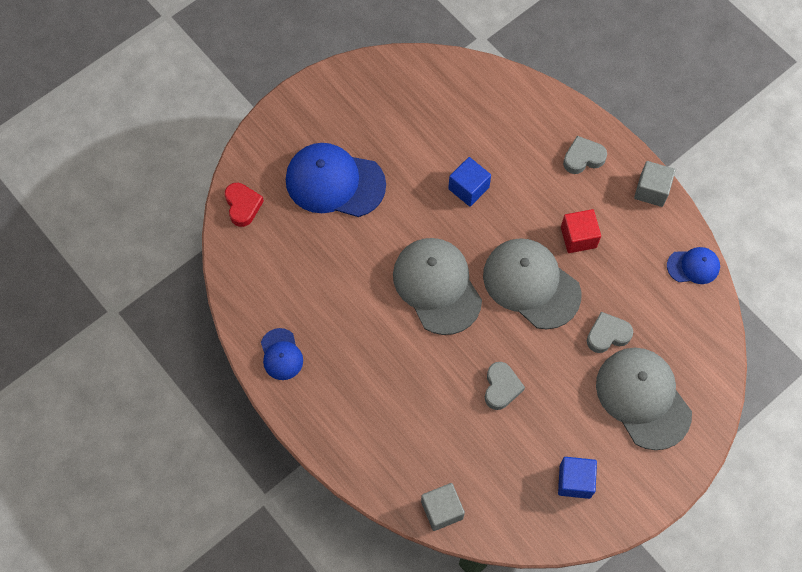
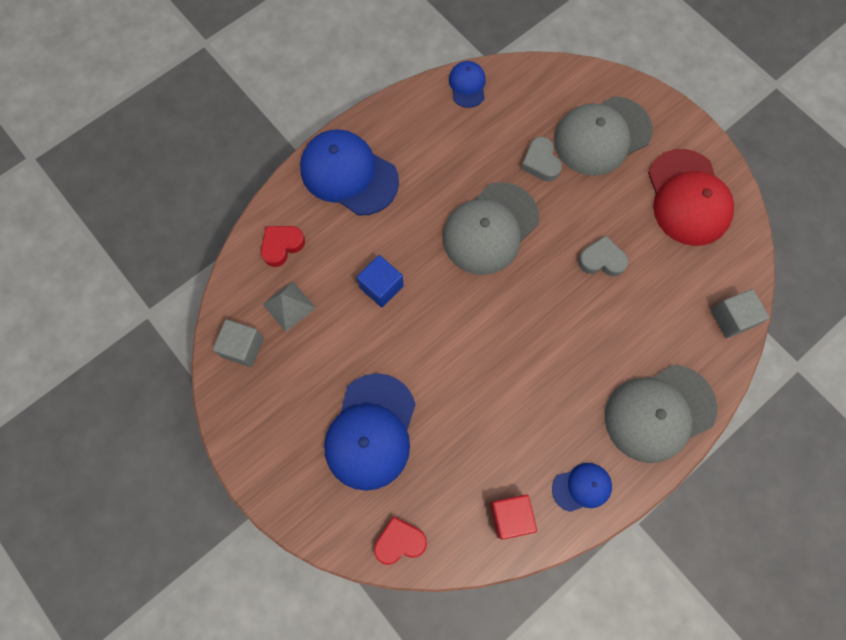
camera: 90 degrees left, 5 degrees up
grey cap [393,238,482,335] -> grey cap moved to [605,365,717,463]
blue cube [558,457,597,499] -> red cap [648,149,734,246]
red cube [561,209,601,253] -> red cube moved to [490,494,537,540]
grey heart [563,136,607,174] -> blue cap [300,129,399,216]
grey cube [634,161,676,207] -> grey cube moved to [213,319,264,367]
none -> red heart [261,226,305,267]
none -> grey pyramid [263,281,316,332]

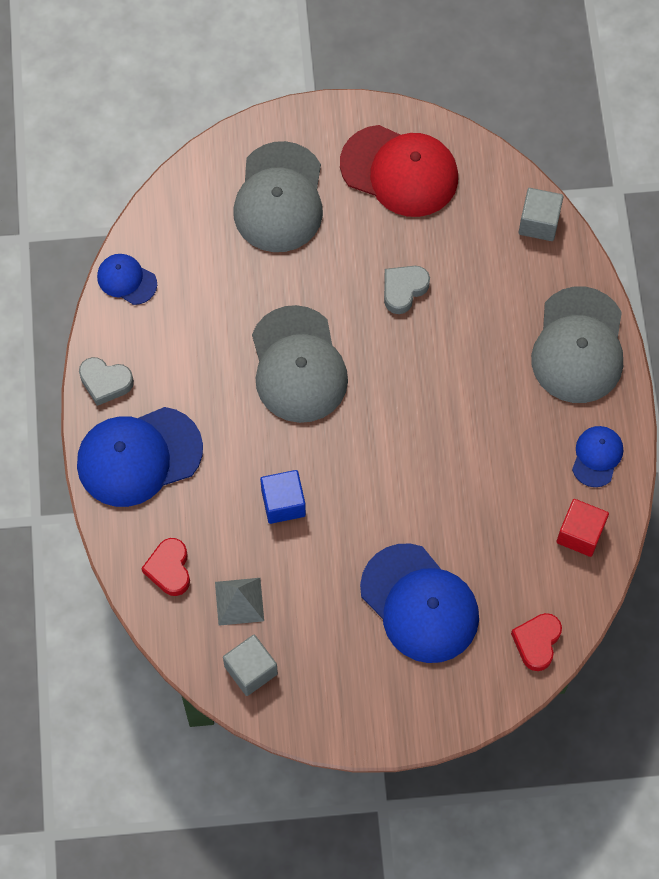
camera: 55 degrees left, 5 degrees down
grey heart [521,137,562,181] -> grey heart moved to [79,357,134,406]

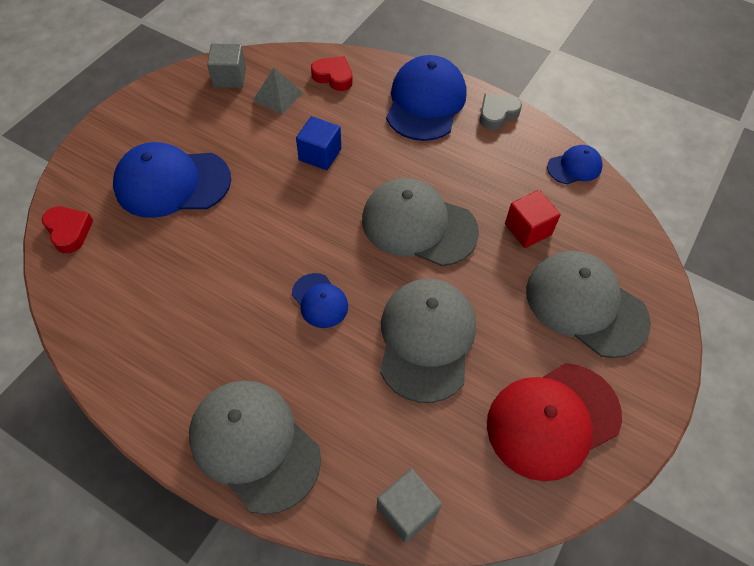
camera: 125 degrees right, 10 degrees down
grey heart [384,266,430,314] -> grey cap [380,279,476,403]
red cube [556,499,609,557] -> red cube moved to [505,190,561,248]
blue cap [572,426,623,487] -> blue cap moved to [292,273,348,328]

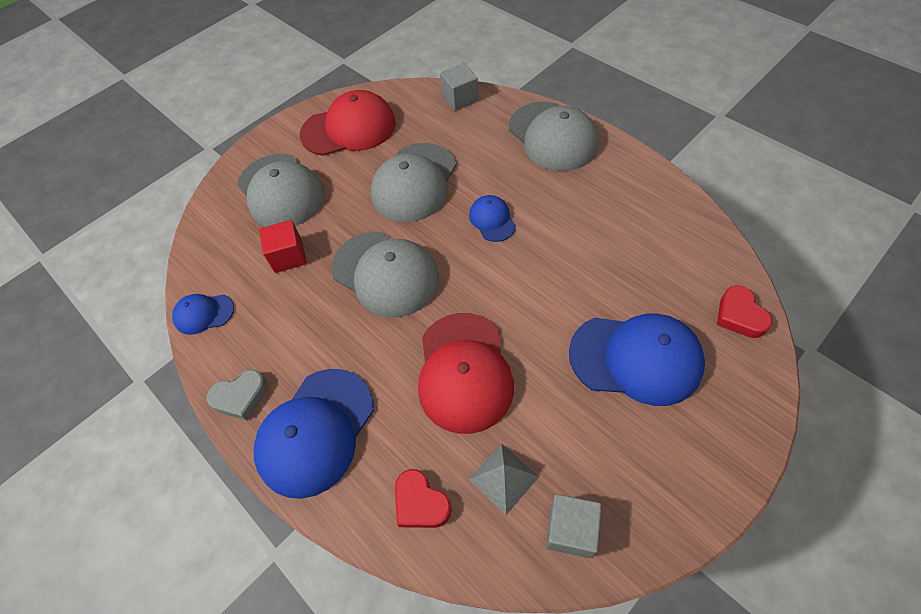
camera: 160 degrees left, 0 degrees up
blue cube [296,116,341,170] -> red cap [418,313,514,434]

